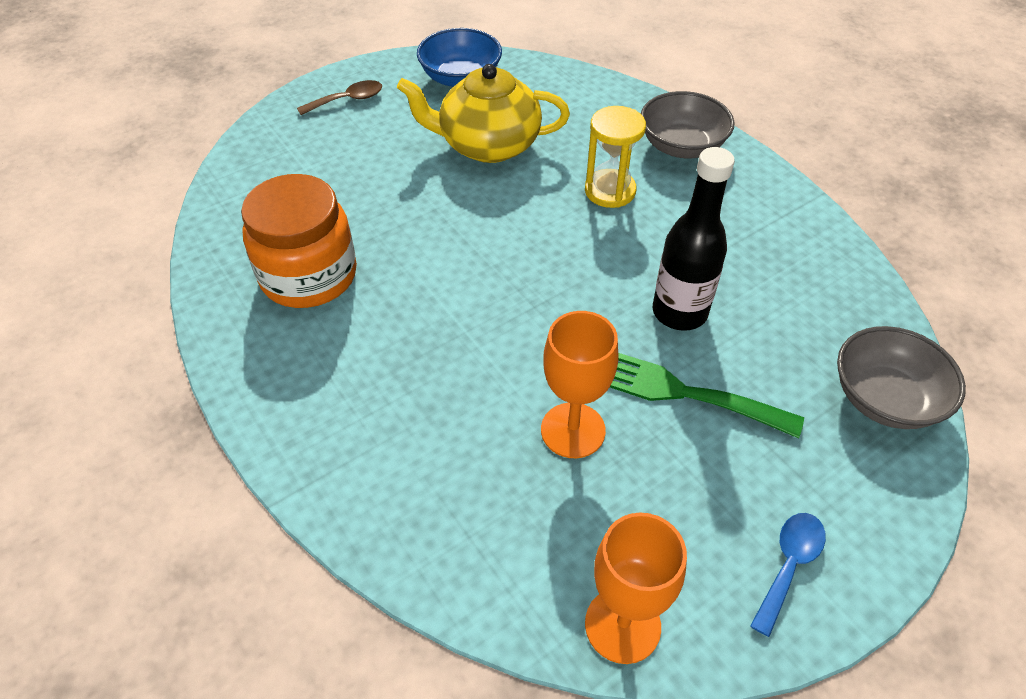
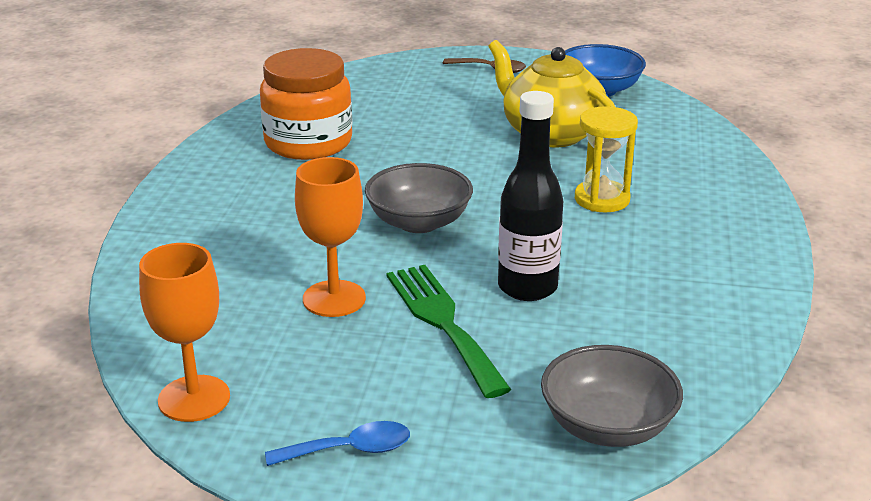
camera: 45 degrees right, 20 degrees down
grey bowl [641,91,735,158] -> grey bowl moved to [365,163,473,233]

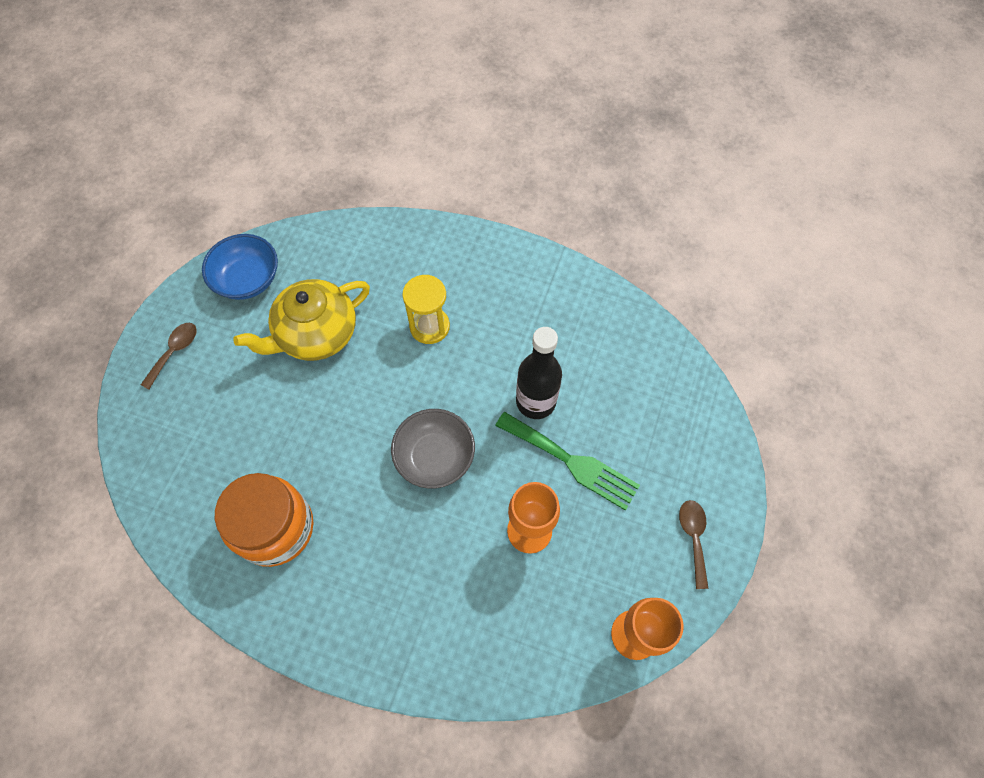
camera: 80 degrees left, 35 degrees up
blue spoon [265,421,410,466] -> brown spoon [679,500,709,589]
green fork [387,265,511,398] -> green fork turned 135 degrees counterclockwise [495,412,640,511]
grey bowl [541,345,683,447] -> none

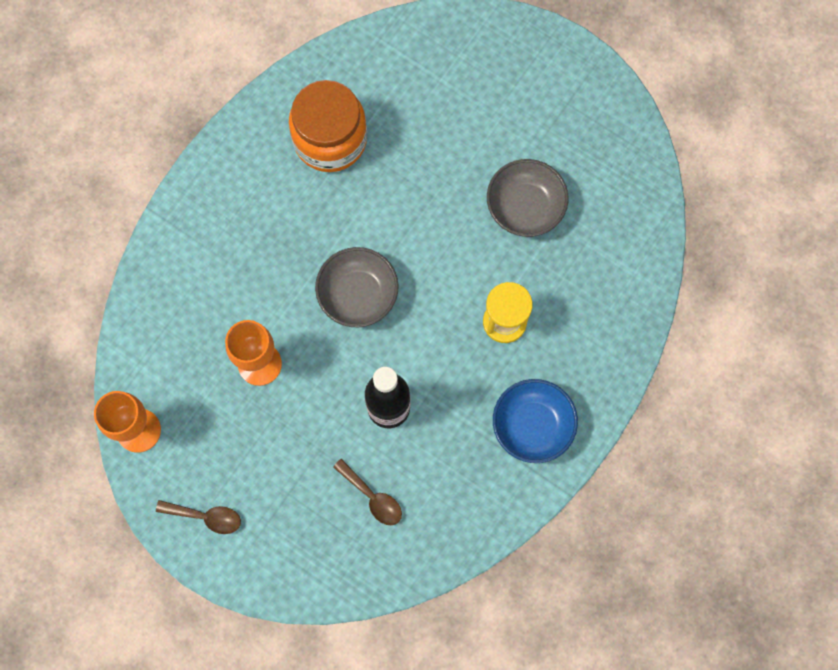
camera: 105 degrees right, 10 degrees up
brown spoon [141,323,197,389] -> brown spoon moved to [333,459,402,525]
blue bowl [202,234,278,300] -> blue bowl moved to [493,379,578,463]
yellow teapot [233,279,370,361] -> grey bowl [487,159,569,237]
green fork [495,412,640,511] -> none

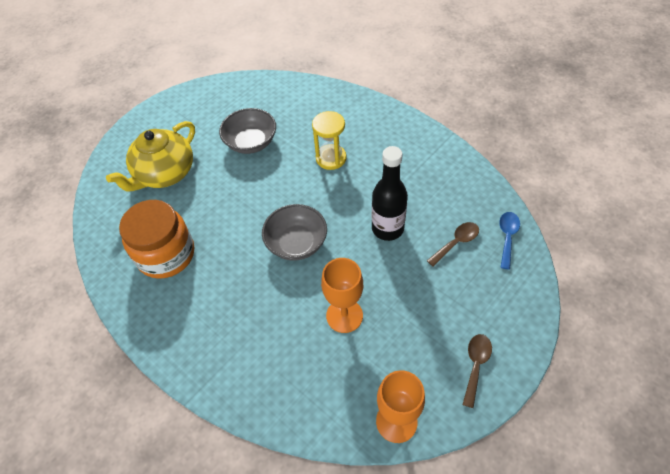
camera: 80 degrees left, 20 degrees down
blue bowl [493,379,578,463] -> none
none -> yellow teapot [106,121,195,191]
none -> blue spoon [499,212,520,270]

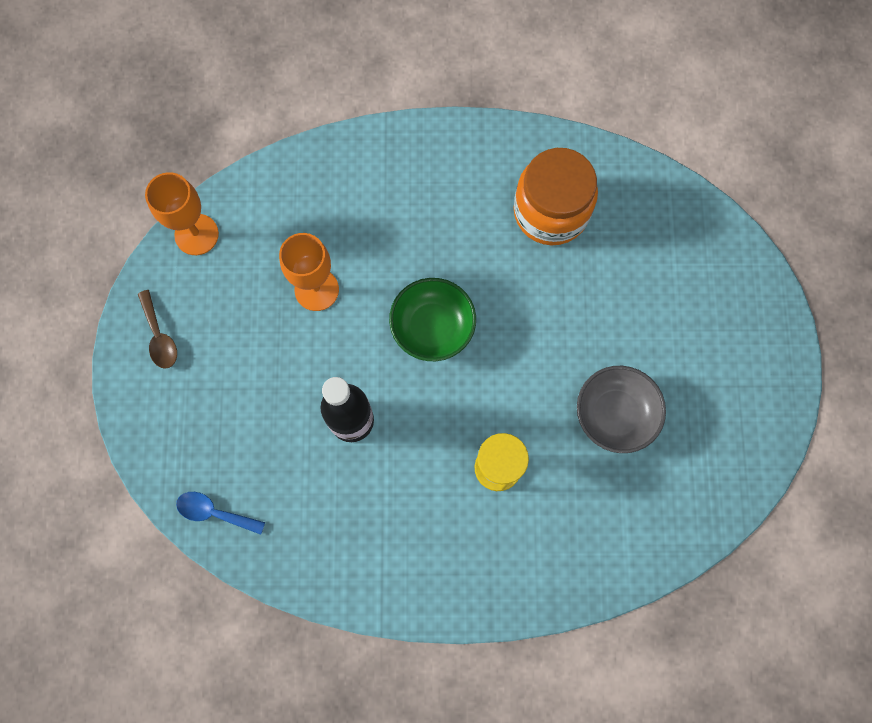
camera: 135 degrees right, 20 degrees up
yellow teapot [106,121,195,191] -> none
grey bowl [262,204,327,261] -> green bowl [389,278,476,361]
brown spoon [427,222,479,267] -> none
blue spoon [499,212,520,270] -> blue spoon turned 135 degrees clockwise [176,492,265,535]

